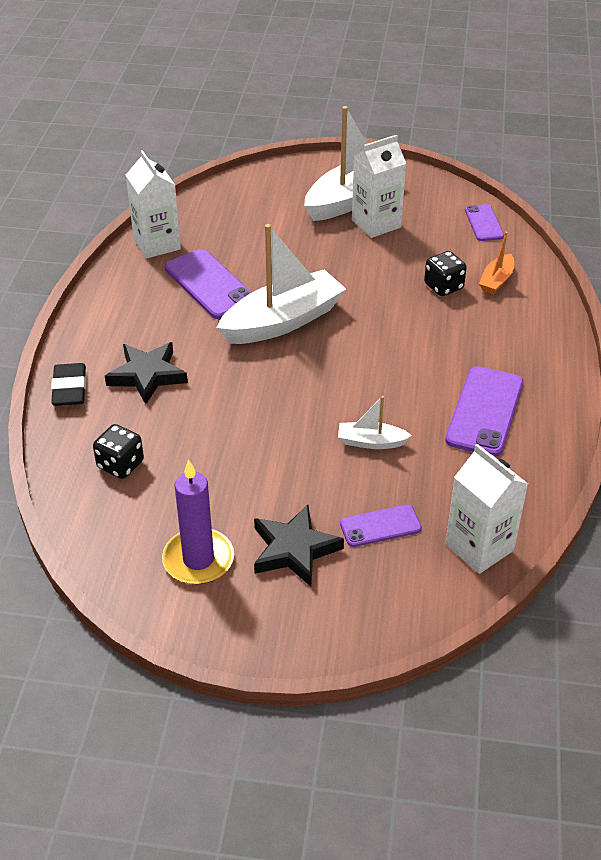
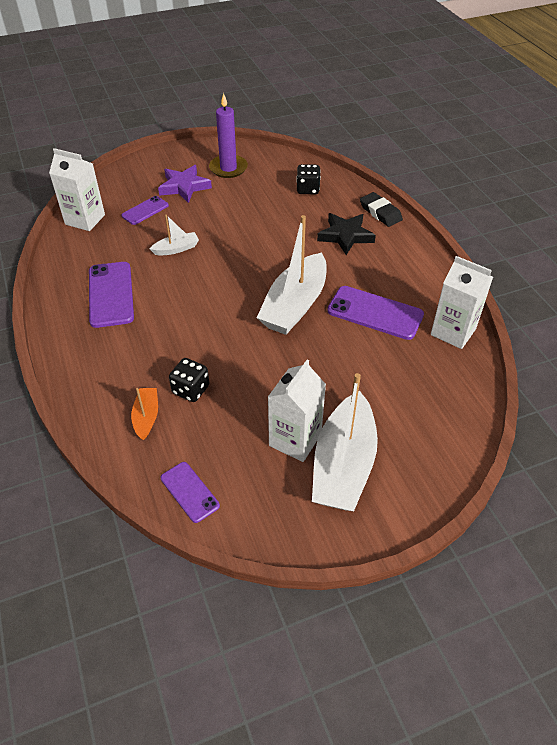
camera: 150 degrees right, 5 degrees up
black star [254,505,344,587] -> purple star [158,165,212,203]

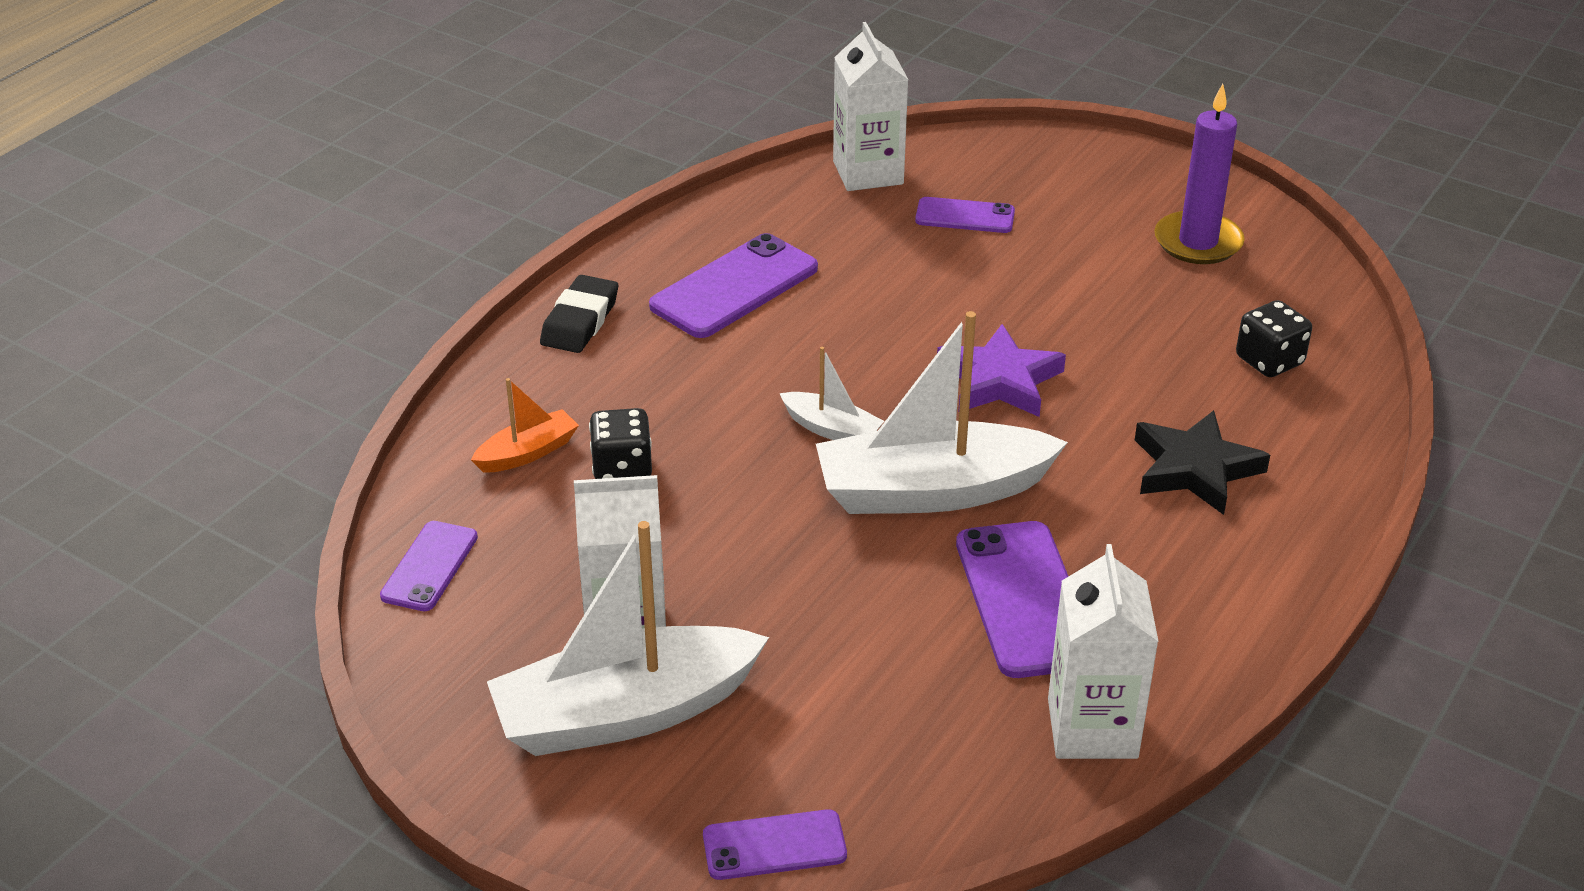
camera: 55 degrees right, 10 degrees down
white boat [150,215,199,256] -> white boat moved to [779,347,884,440]
purple star [158,165,212,203] -> purple star moved to [937,324,1066,417]
black eraser [360,192,403,227] -> black eraser moved to [540,275,618,353]
none -> purple phone [703,809,847,880]

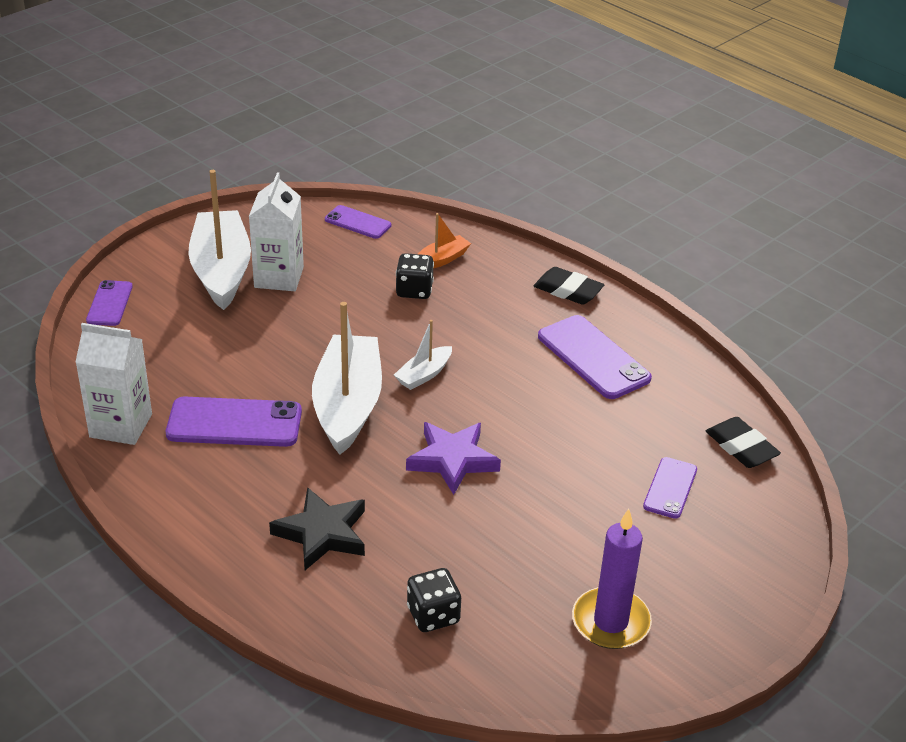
camera: 100 degrees right, 0 degrees up
orange boat [471,378,579,472] -> orange boat turned 105 degrees counterclockwise [418,213,471,269]
white carton [833,22,909,191] -> black eraser [706,417,781,468]

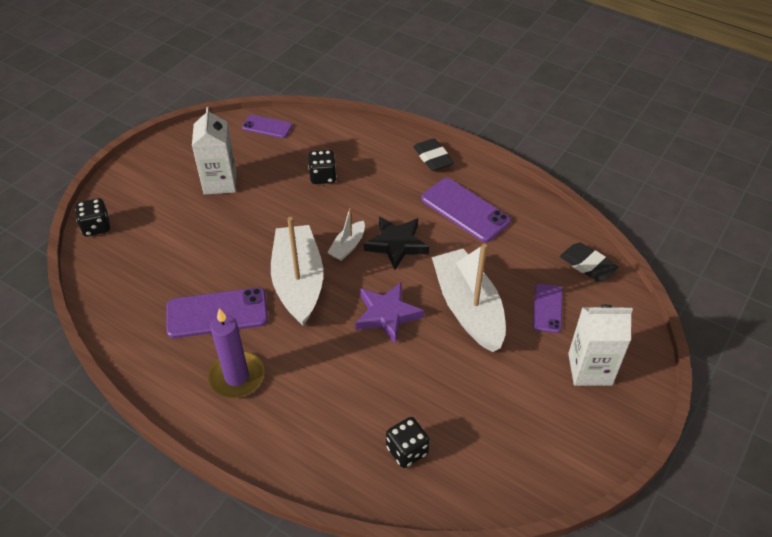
camera: 10 degrees left, 10 degrees up
white carton [75,323,152,445] -> white carton moved to [568,305,633,386]
purple phone [86,280,133,326] -> black dice [75,198,110,236]
white boat [188,170,251,310] -> white boat moved to [432,244,506,352]
black star [269,487,365,570] -> black star moved to [364,217,429,270]
orange boat [418,213,471,269] -> none
black eraser [533,267,605,305] -> black eraser turned 45 degrees clockwise [413,138,454,171]
purple candle [572,509,652,649] -> purple candle moved to [208,308,264,398]

